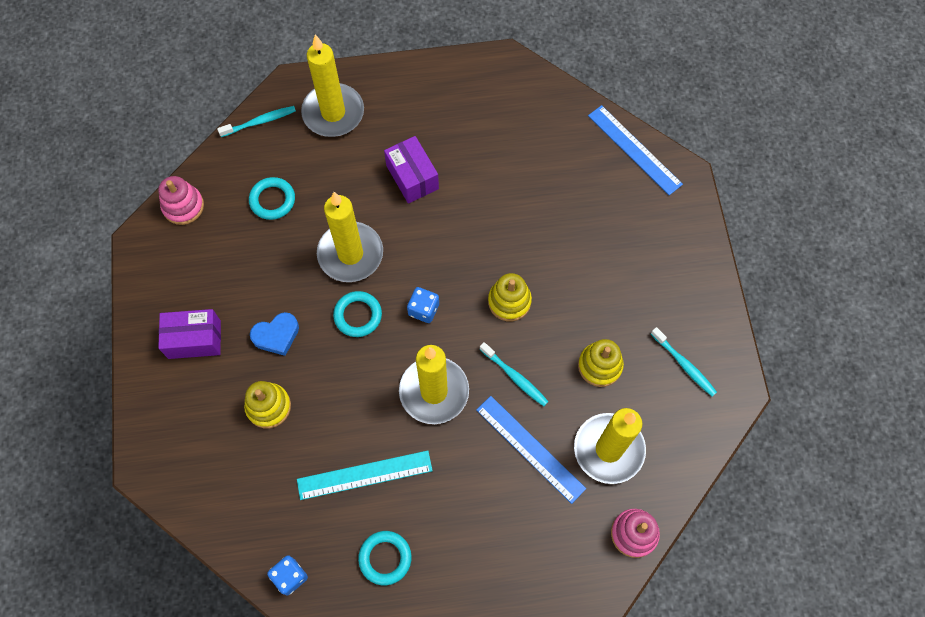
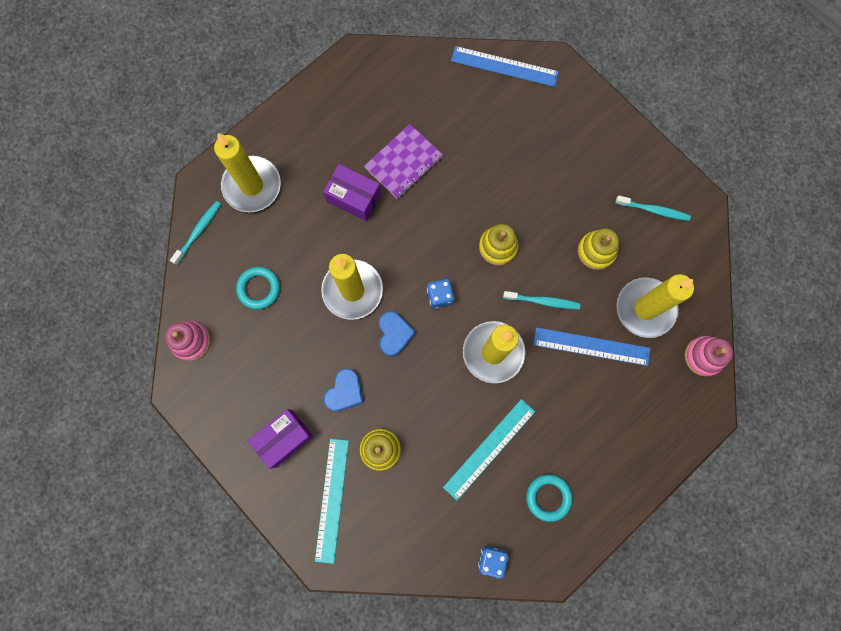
camera: 35 degrees left, 10 degrees up
turquoise ring [333,291,382,337] -> blue heart [379,311,416,356]
none -> turquoise ruler [315,439,349,564]
none -> purple notebook [364,124,443,199]

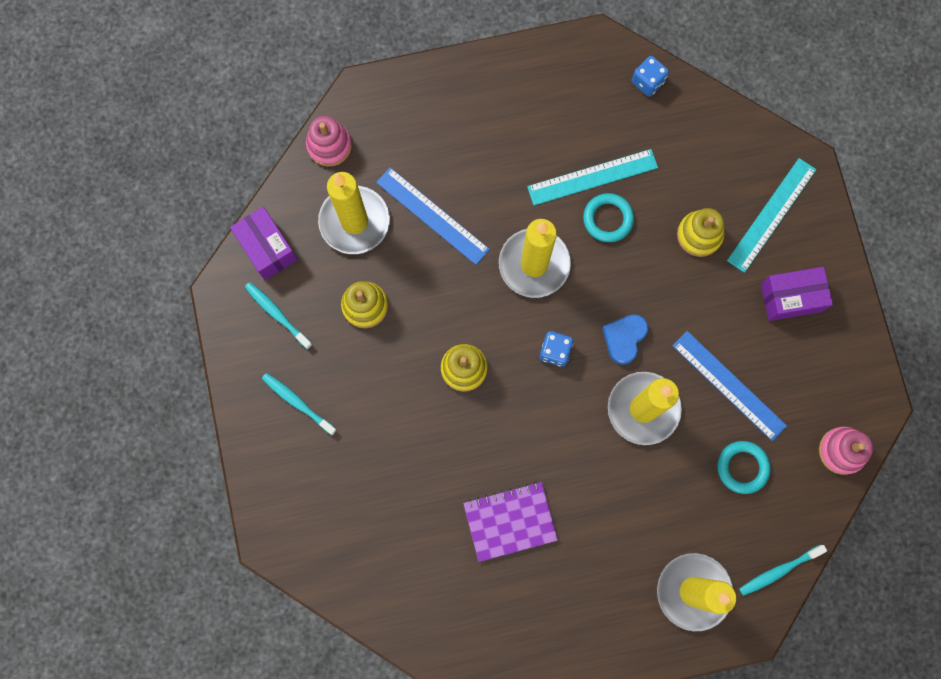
camera: 150 degrees left, 0 degrees up
purple box [323,164,381,221] -> purple box moved to [230,207,298,280]
blue heart [324,369,363,411] -> none
blue ruler [451,46,559,87] -> blue ruler moved to [672,331,787,441]
turquoise toothbrush [503,291,580,309] -> turquoise toothbrush moved to [262,373,337,435]
turquoise ring [526,474,573,522] -> turquoise ring moved to [583,193,634,242]

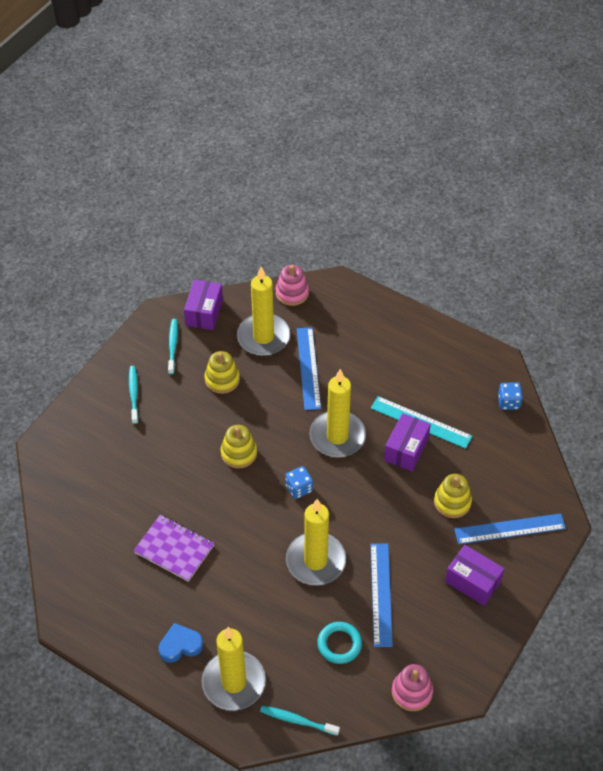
camera: 45 degrees right, 25 degrees down
turquoise ring [583,193,634,242] -> purple box [384,413,431,471]
blue heart [602,314,649,365] -> blue heart moved to [159,623,203,663]
turquoise ruler [727,158,816,273] -> blue ruler [454,513,566,544]

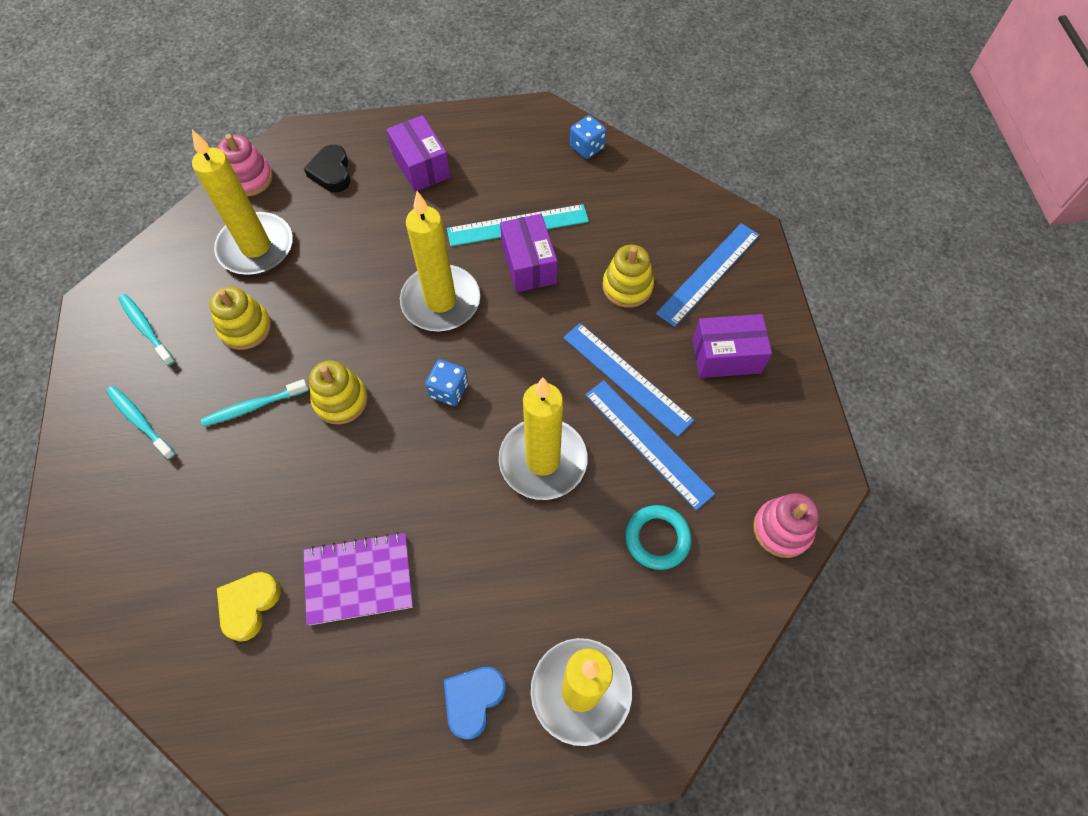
camera: 40 degrees left, 10 degrees up
purple box [184,279,223,330] -> purple box moved to [386,115,450,192]
turquoise toothbrush [260,706,340,736] -> turquoise toothbrush moved to [201,379,309,427]
blue ruler [297,327,321,410] -> blue ruler moved to [563,323,694,437]
none -> yellow heart [217,572,281,642]
none -> black heart [304,145,351,192]

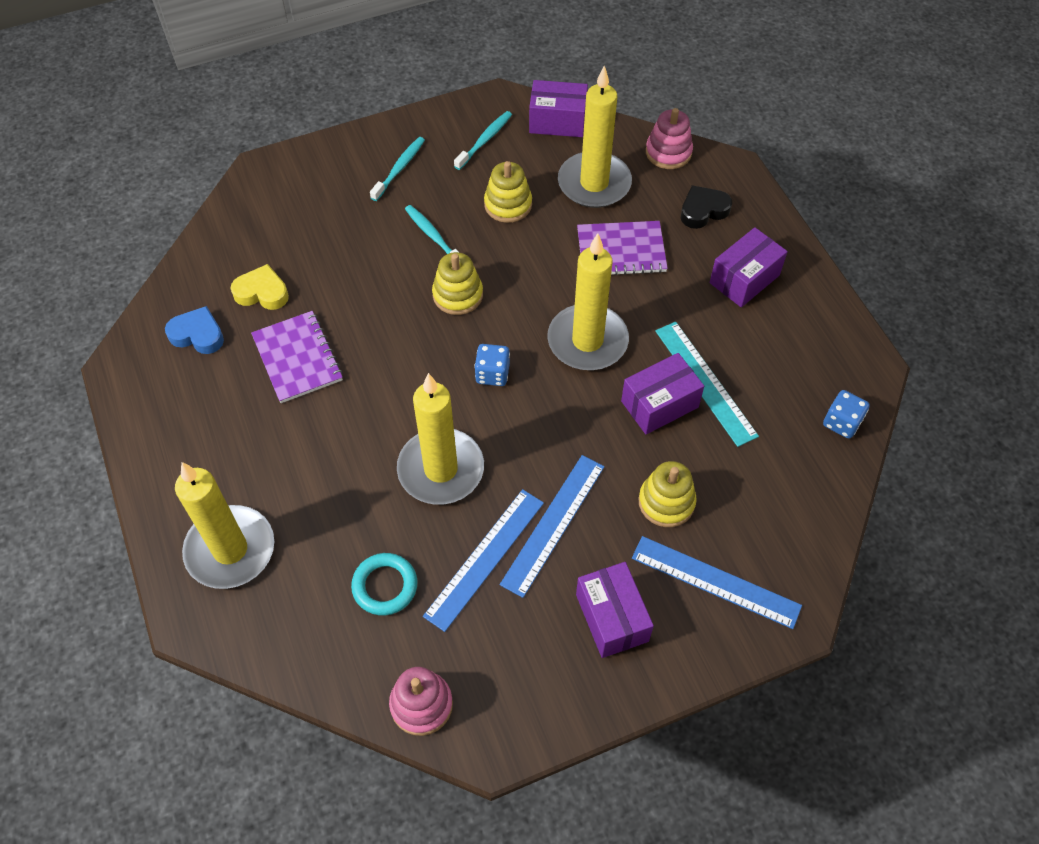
camera: 75 degrees right, 5 degrees down
blue heart [444,667,506,740] -> blue heart moved to [165,306,224,354]
none -> purple box [529,80,588,137]
none -> purple notebook [577,221,668,275]

